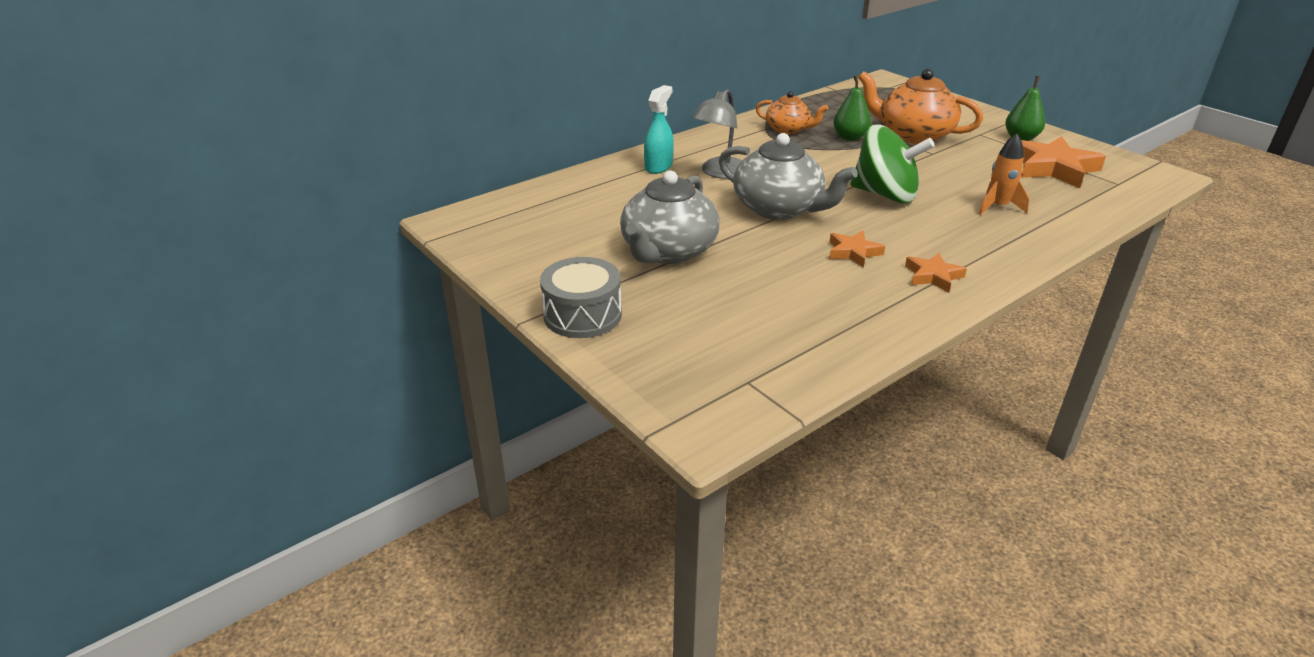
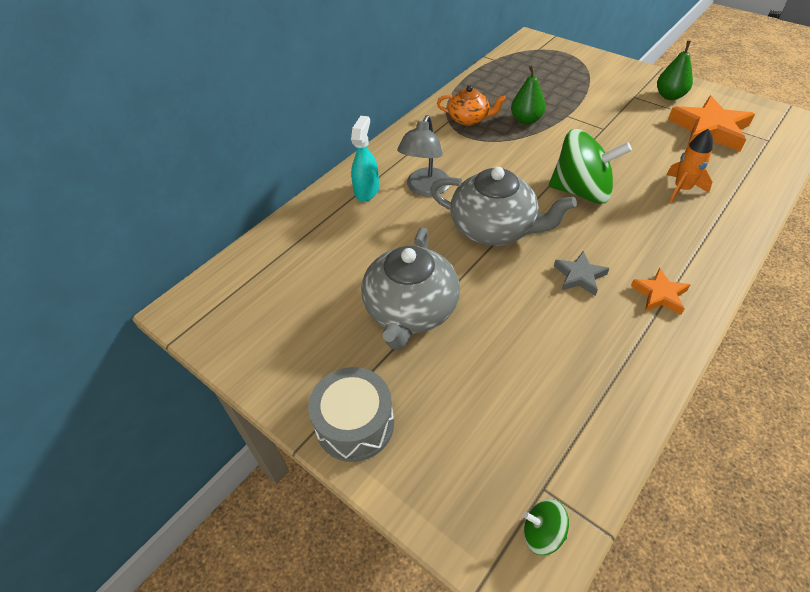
camera: 10 degrees left, 15 degrees up
orange star [829,231,885,268] -> grey star [554,251,609,296]
orange teapot [858,69,983,144] -> none
none -> green spinning top [523,499,569,555]

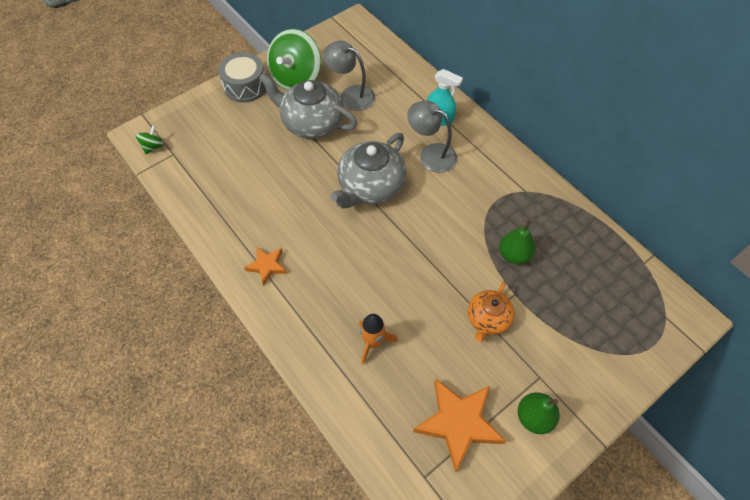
camera: 100 degrees right, 10 degrees up
orange teapot [437,86,506,126] -> orange teapot moved to [468,281,514,342]
green spinning top [549,129,632,204] -> green spinning top moved to [267,29,321,90]
grey star [554,251,609,296] -> none
none -> grey lamp [323,41,375,111]

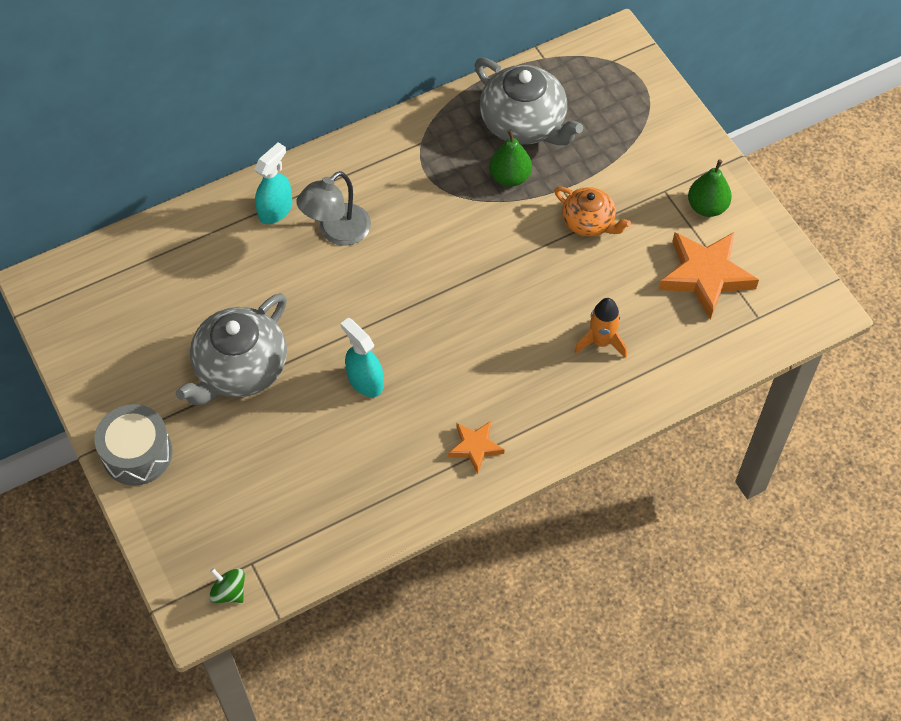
camera: 80 degrees left, 0 degrees up
green spinning top [267,29,321,90] -> none
grey lamp [323,41,375,111] -> none
grey teapot [330,133,406,209] -> grey teapot moved to [475,58,583,145]
none -> turquoise spray bottle [340,318,383,397]

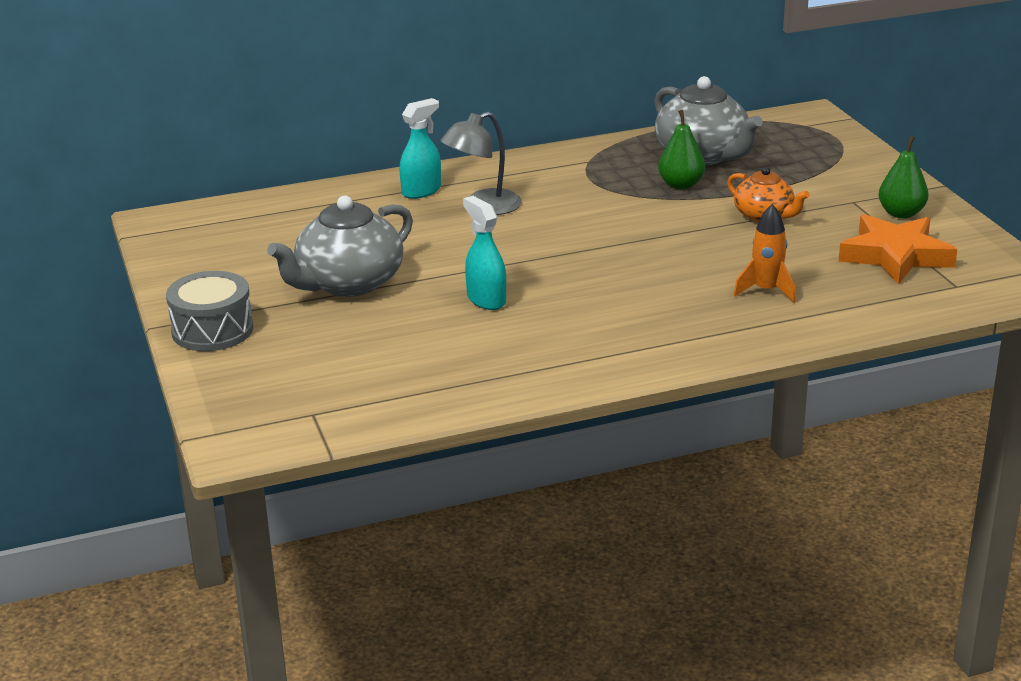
camera: 10 degrees right, 30 degrees down
green spinning top [209,568,245,603] -> none
orange star [448,421,505,474] -> none

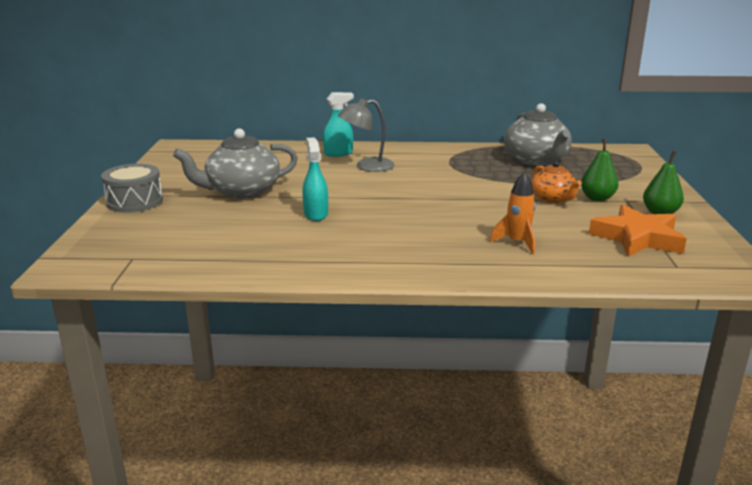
camera: 20 degrees right, 5 degrees down
green pear [658,110,705,189] -> green pear moved to [581,139,619,201]

